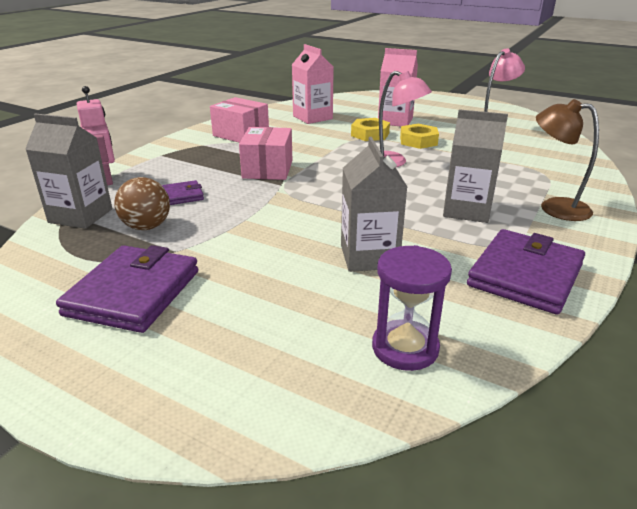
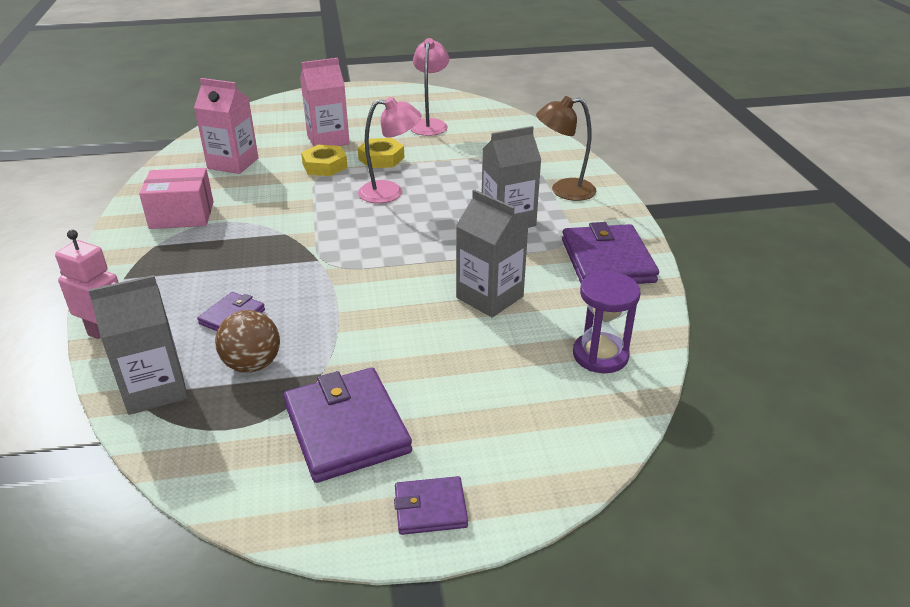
camera: 40 degrees left, 5 degrees up
pink box [239,127,292,180] -> none
none -> purple wallet [394,476,468,535]

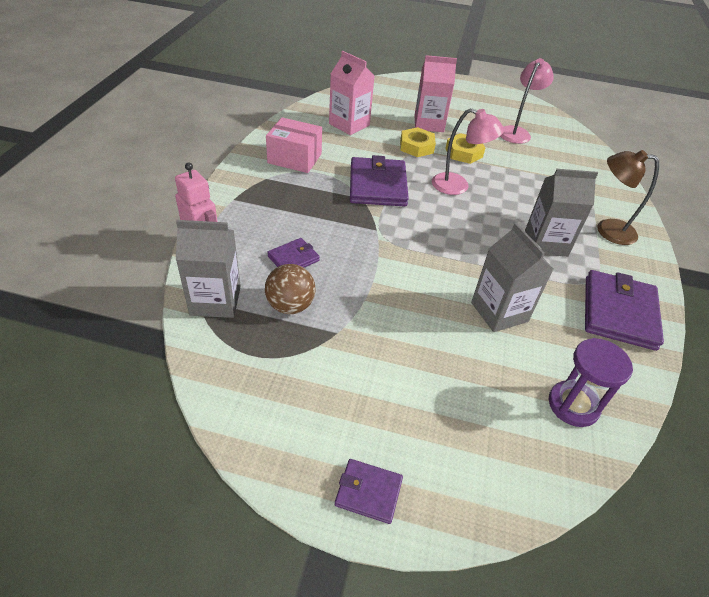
camera: 20 degrees right, 10 degrees up
purple wallet [284,368,412,483] -> purple wallet moved to [350,155,409,206]

